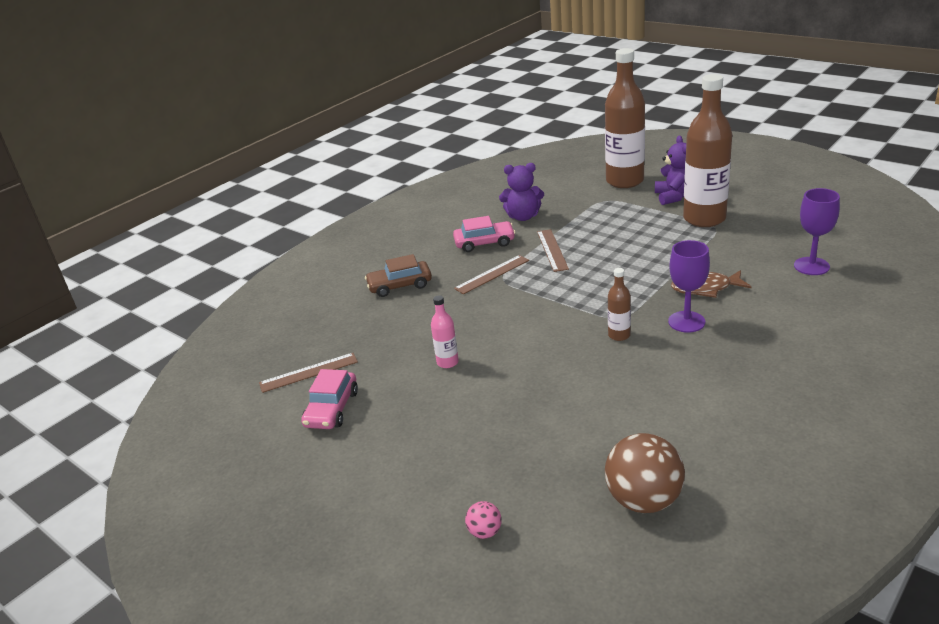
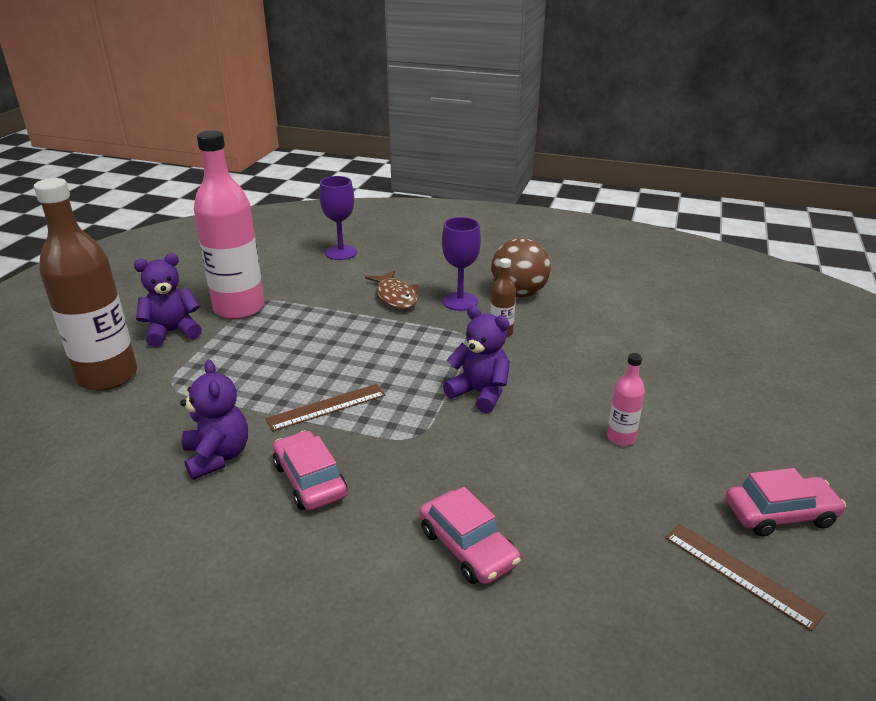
camera: 115 degrees left, 0 degrees up
brown car [365,254,432,297] -> pink car [420,487,521,584]
brown ruler [454,255,529,294] -> none
pink ball [465,501,502,539] -> none
brown ball [605,433,685,513] -> brown ball moved to [491,238,551,298]
brown bottle [683,74,732,227] -> pink bottle [194,130,265,319]
none -> purple teddy bear [443,306,510,413]

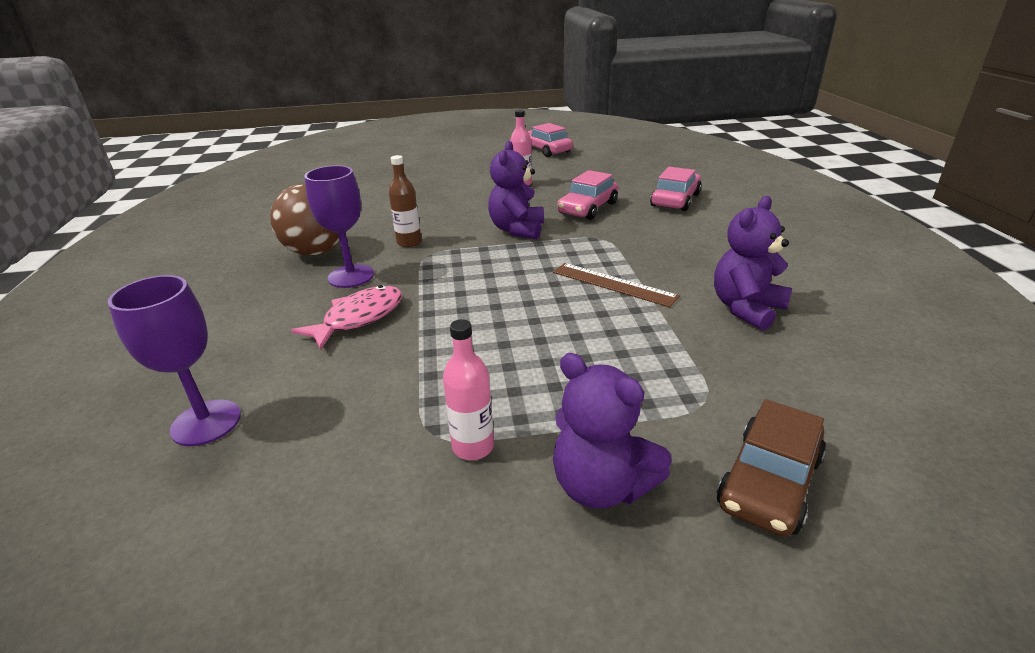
camera: 115 degrees left, 0 degrees up
brown bottle [34,178,137,391] -> brown car [717,399,826,537]
pink bottle [194,130,265,319] -> pink bottle [443,319,494,460], size x0.44
pink car [273,430,347,511] -> pink car moved to [557,170,618,220]
brown fish [365,270,419,309] -> pink fish [291,285,402,350]
brown ruler [665,524,825,631] -> none

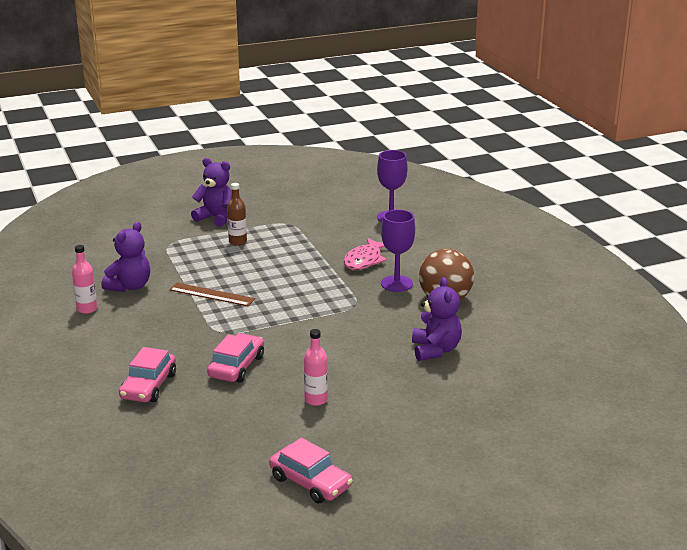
camera: 165 degrees right, 5 degrees down
brown bottle [389,155,421,247] -> brown bottle moved to [227,183,247,246]
pink bottle [443,319,494,460] -> pink bottle moved to [72,245,97,314]
purple teddy bear [488,141,544,239] -> purple teddy bear moved to [412,277,462,361]
brown car [717,399,826,537] -> none

